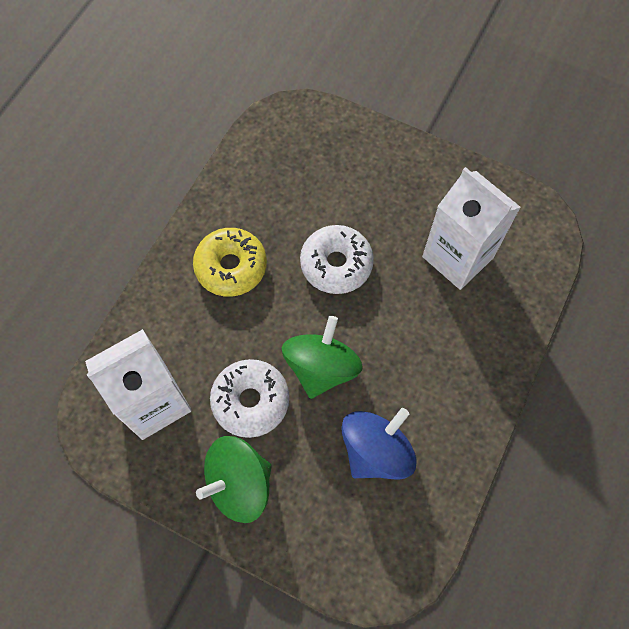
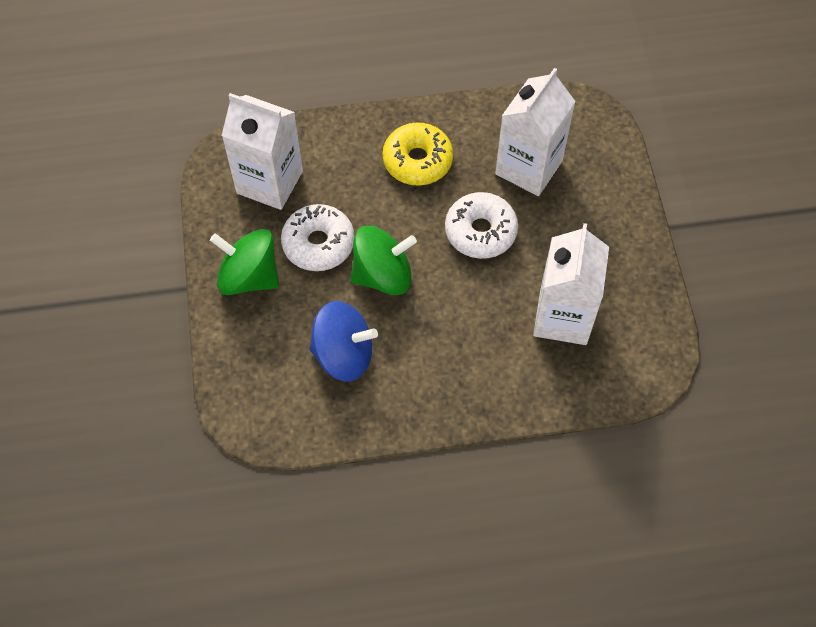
camera: 55 degrees right, 5 degrees down
none -> white carton [495,68,576,196]

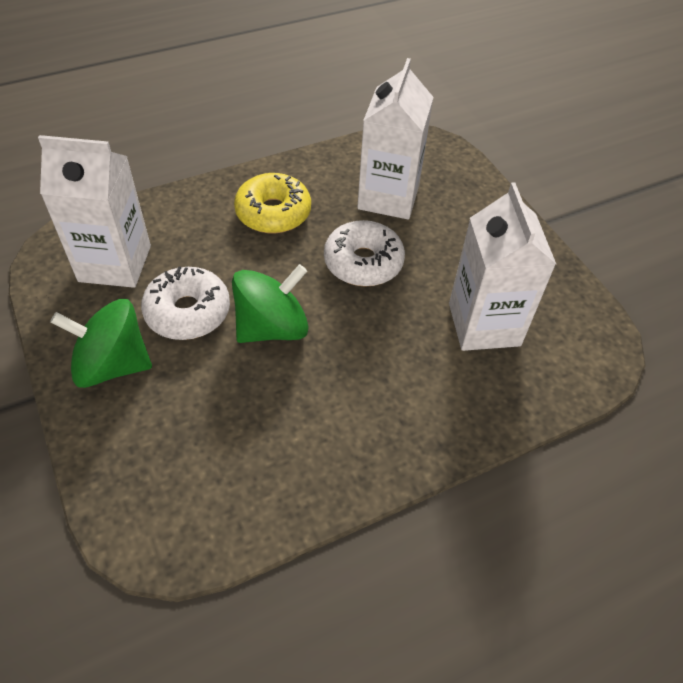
camera: 20 degrees left, 10 degrees down
blue spinning top [309,301,378,382] -> none

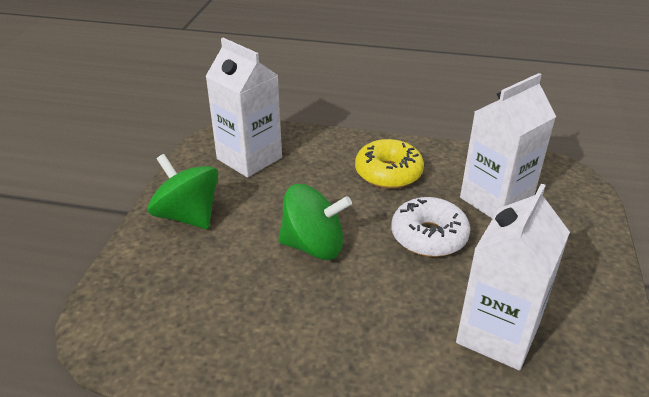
camera: 40 degrees right, 15 degrees down
white donut [141,266,230,340] -> none

